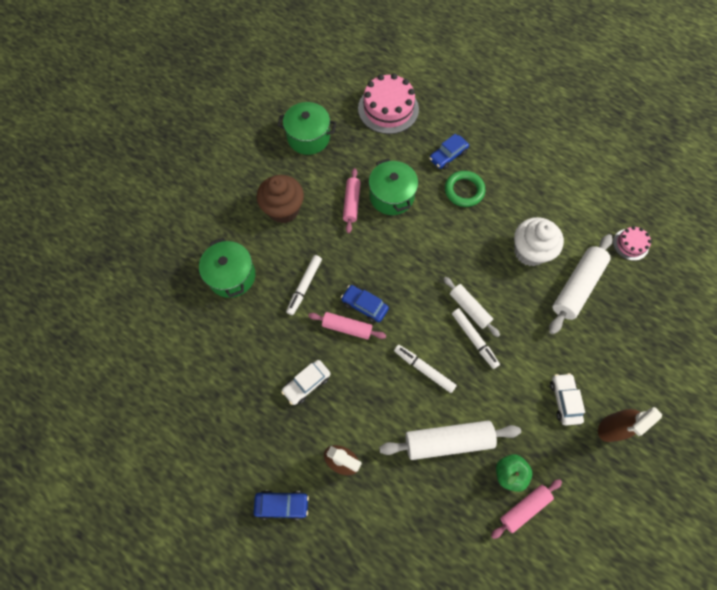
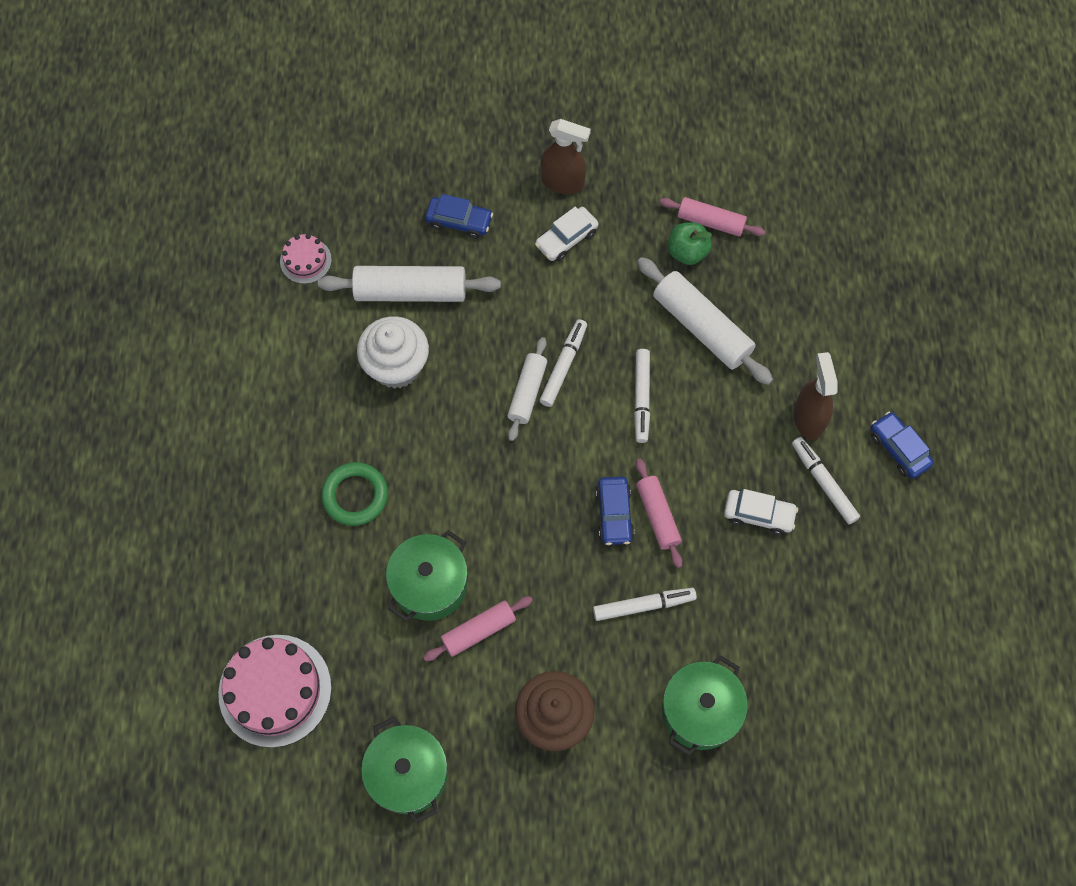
camera: 125 degrees left, 0 degrees up
blue car [429,134,469,170] -> blue car moved to [425,194,493,239]
none -> white marker [792,437,860,524]

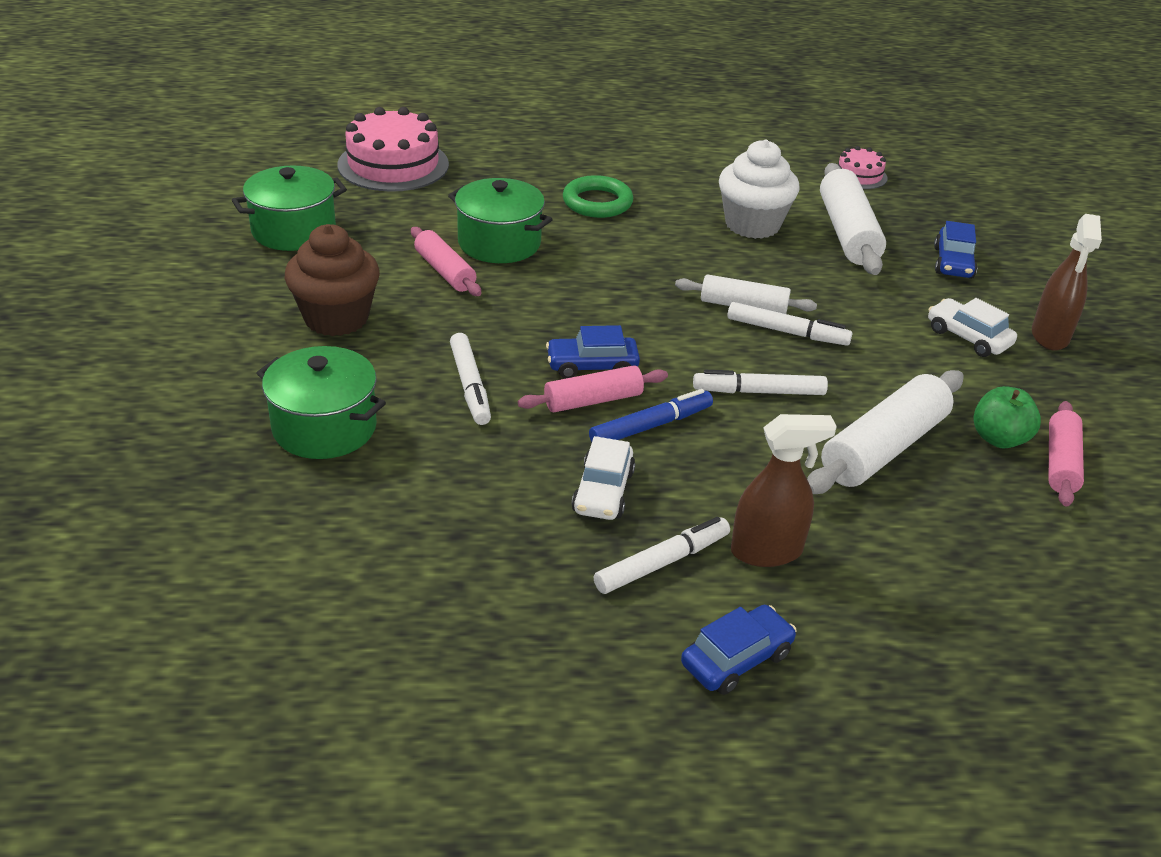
camera: 85 degrees right, 30 degrees down
none -> blue marker [589,389,713,442]

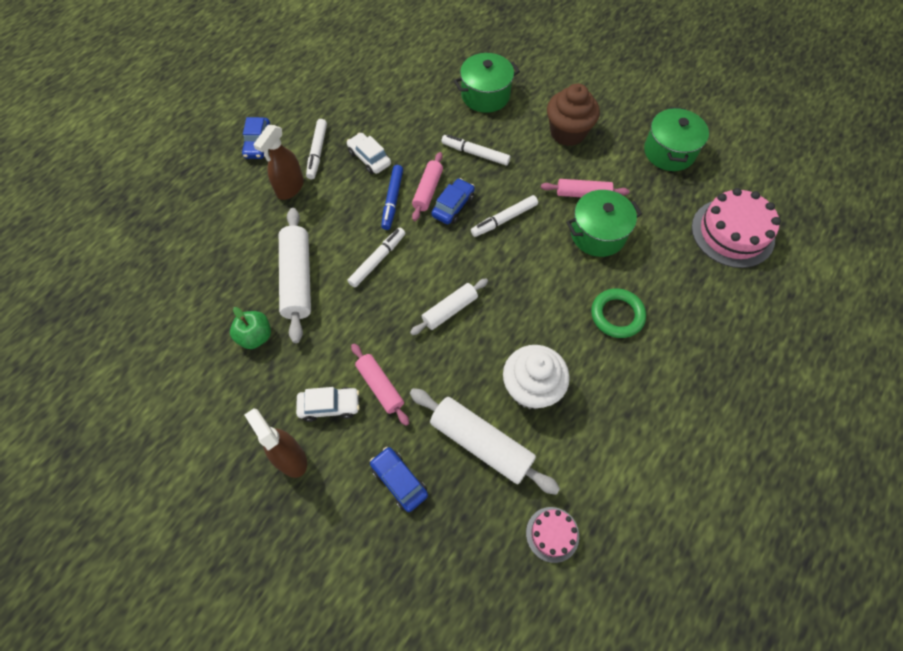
camera: 130 degrees right, 25 degrees up
white marker [727,302,853,346] -> white marker moved to [471,195,538,237]
pink rolling pin [1049,401,1084,507] -> pink rolling pin moved to [351,344,409,426]

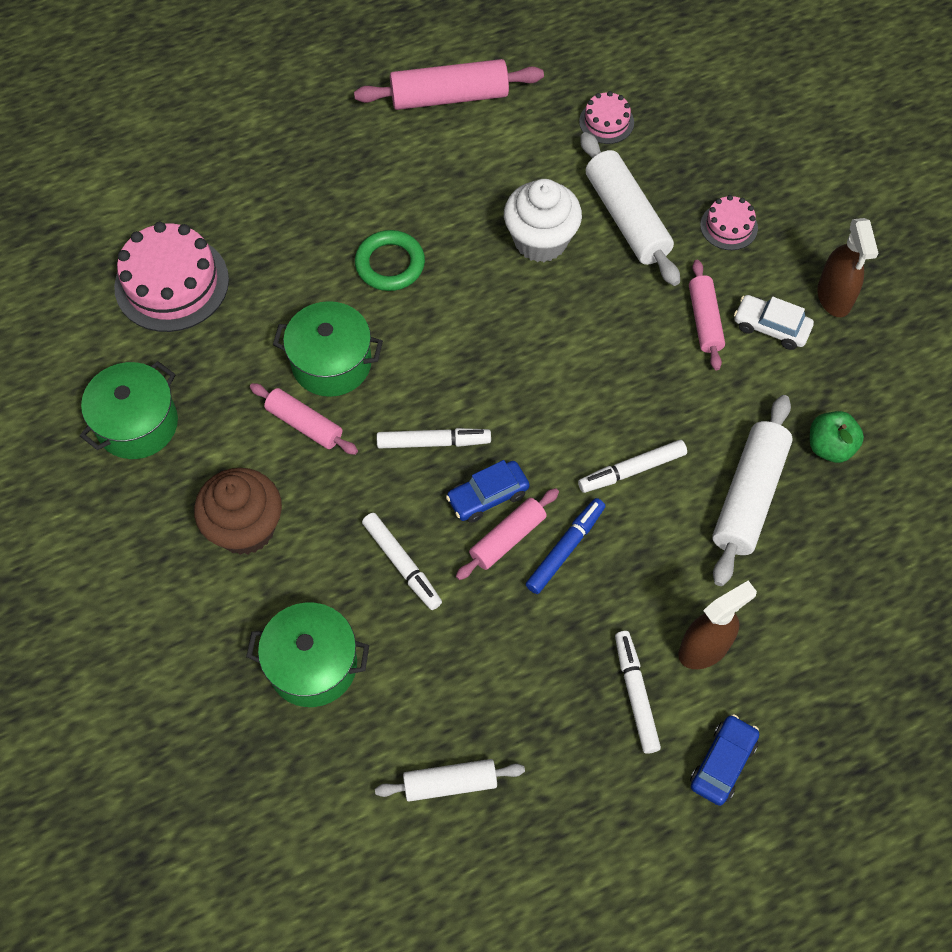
camera: 150 degrees left, 0 degrees up
white marker [306,119,327,179] -> white marker turned 45 degrees counterclockwise [615,631,661,754]
white car [347,133,391,174] -> none
blue car [370,447,428,512] -> pink cake [700,195,758,250]
white rolling pin [410,278,488,335] -> white rolling pin moved to [375,759,525,802]
none -> pink rolling pin [354,59,544,110]

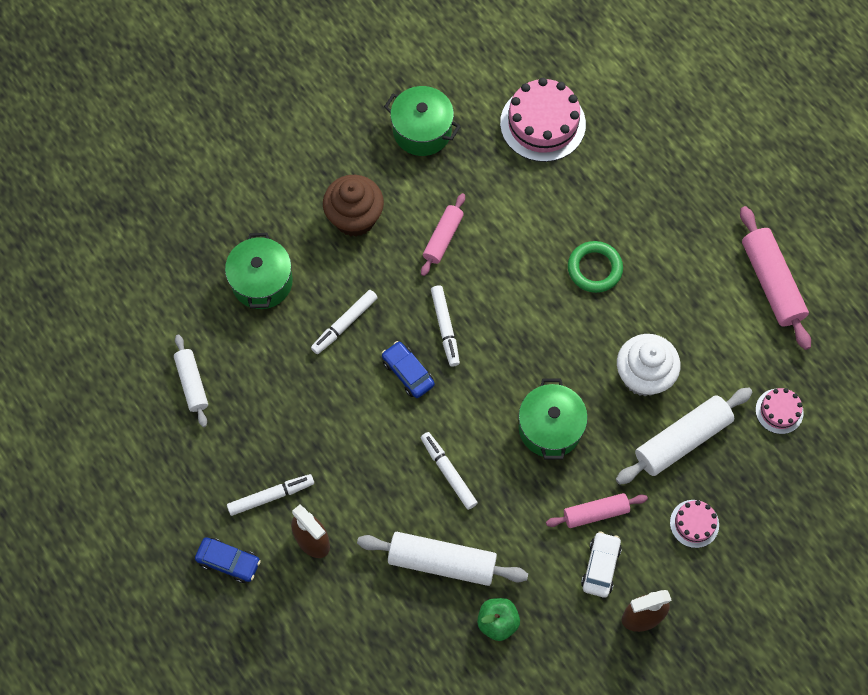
camera: 80 degrees right, 5 degrees up
green pot [273,301,383,397] -> green pot moved to [519,379,588,460]
pink rolling pin [456,488,559,580] -> none
blue marker [526,498,605,594] -> none

